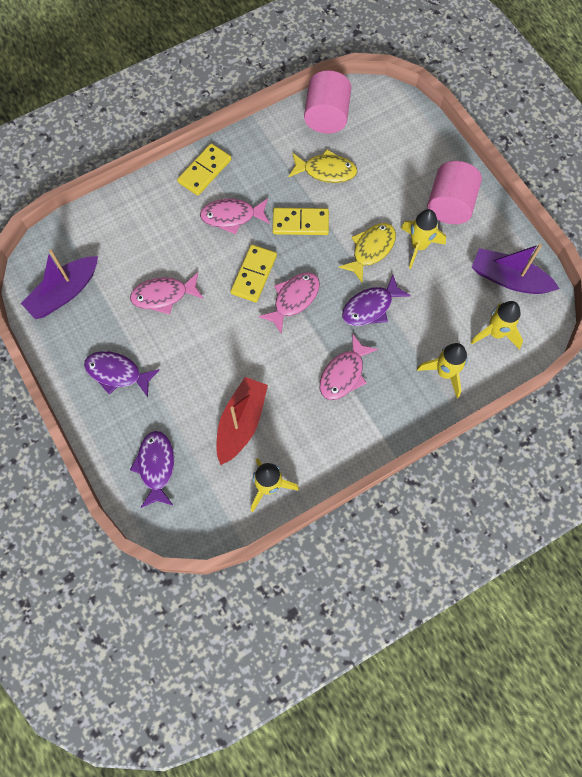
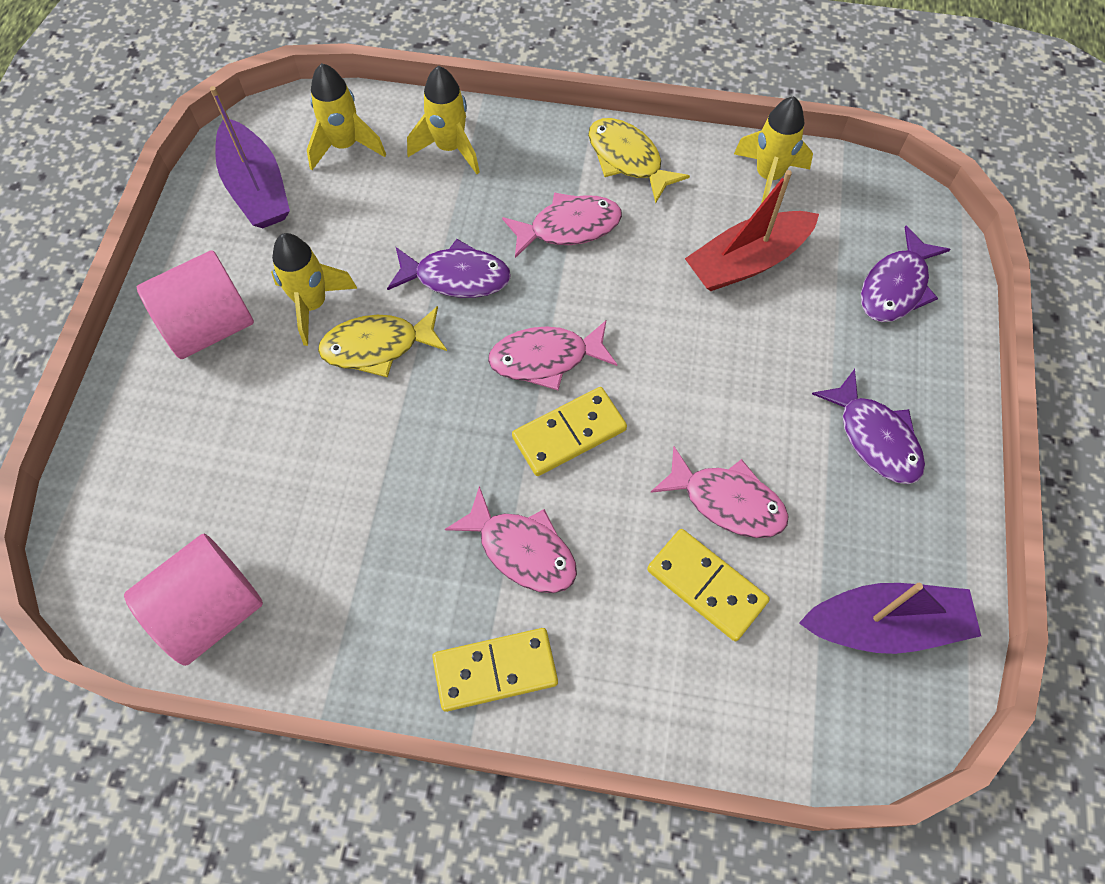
camera: 140 degrees left, 5 degrees down
yellow domino [272,208,329,235] -> yellow domino moved to [647,529,770,641]
yellow fish [289,149,357,183] -> yellow fish moved to [588,118,690,203]

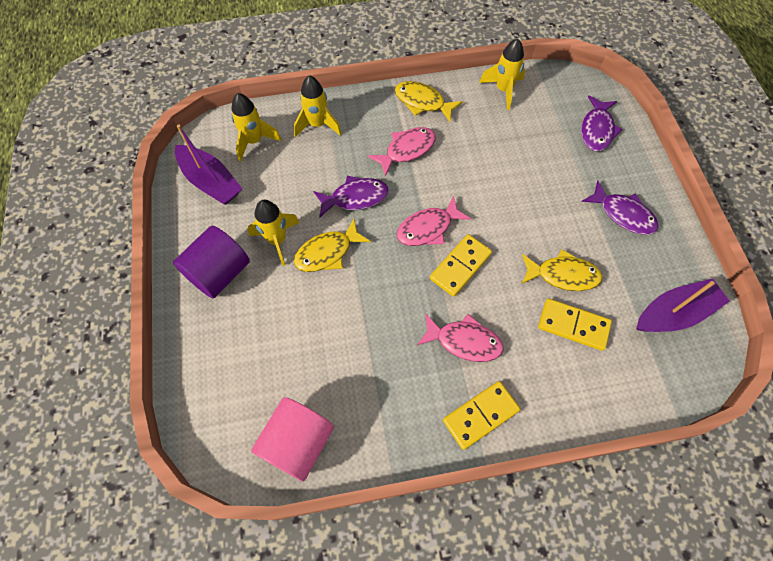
camera: 20 degrees left, 0 degrees up
pink cylinder [137,250,254,359] -> purple cylinder [173,225,250,298]
pink fish [650,447,789,538] -> yellow fish [522,249,602,291]
red boat [685,170,819,291] -> none

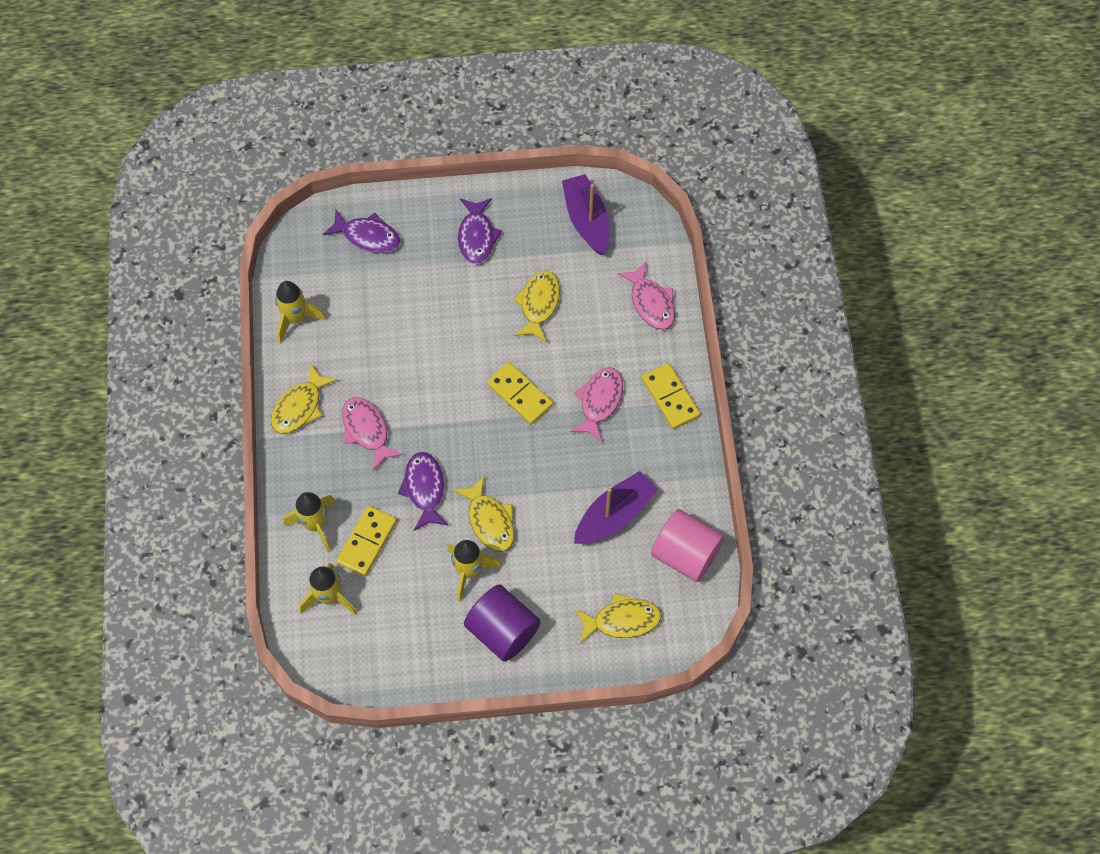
camera: 85 degrees left, 0 degrees up
purple boat [175,125,242,205] -> purple boat moved to [574,471,658,544]
pink fish [396,196,471,246] -> pink fish moved to [617,262,675,330]
yellow domino [538,298,612,351] -> yellow domino moved to [336,506,397,576]
purple fish [581,181,659,235] -> purple fish turned 135 degrees clockwise [458,198,502,264]
none -> yellow fish [575,593,662,643]

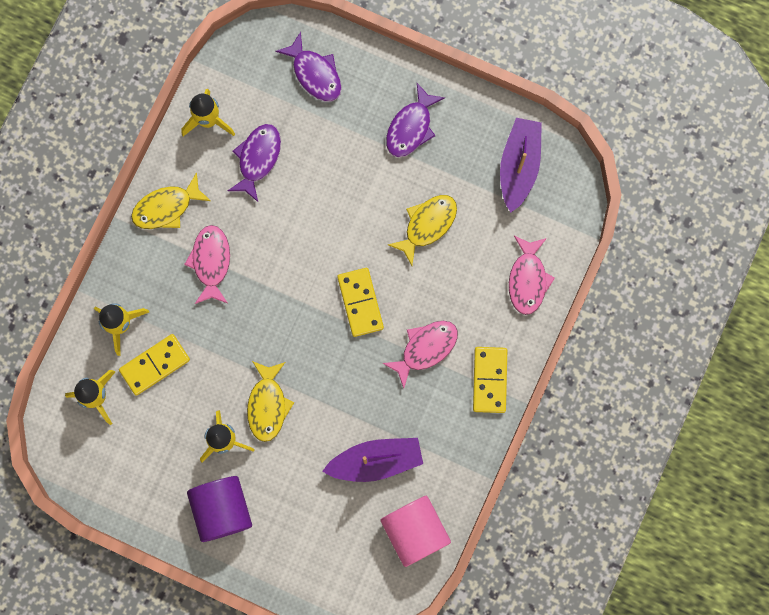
camera: 30 degrees right, 15 degrees up
purple fish [398,452,448,531] -> purple fish moved to [228,124,281,202]
yellow fish [575,593,662,643] -> none

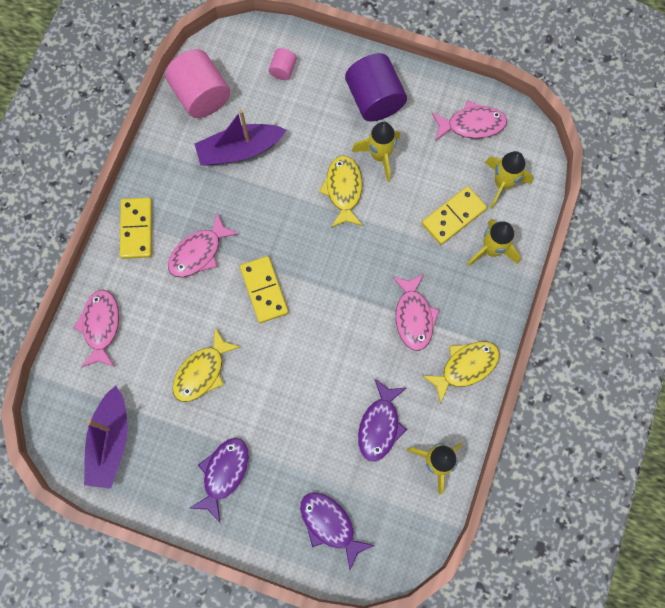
camera: 175 degrees right, 5 degrees down
none -> pink cylinder [269,48,297,80]
none -> pink fish [432,100,507,141]

